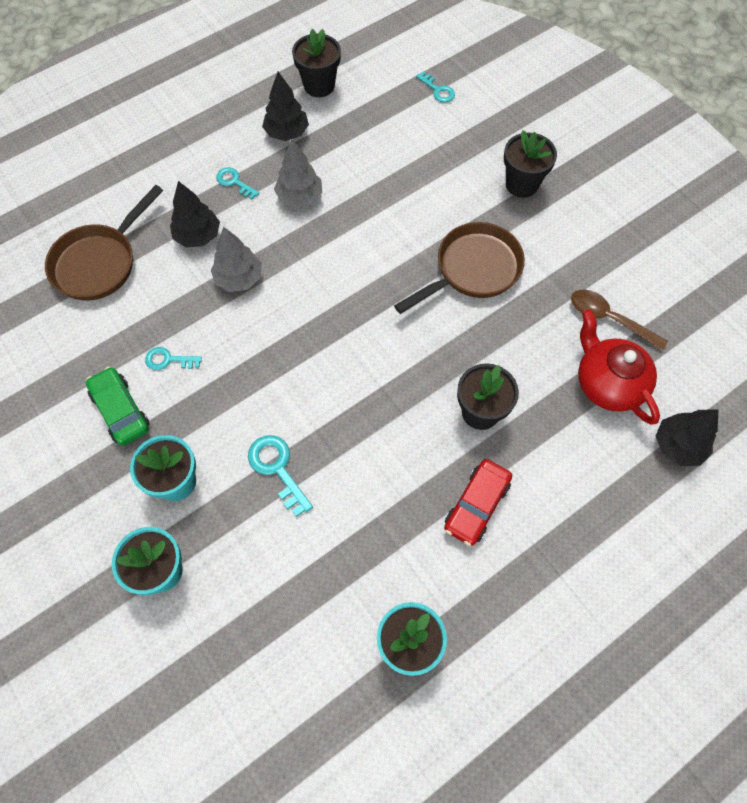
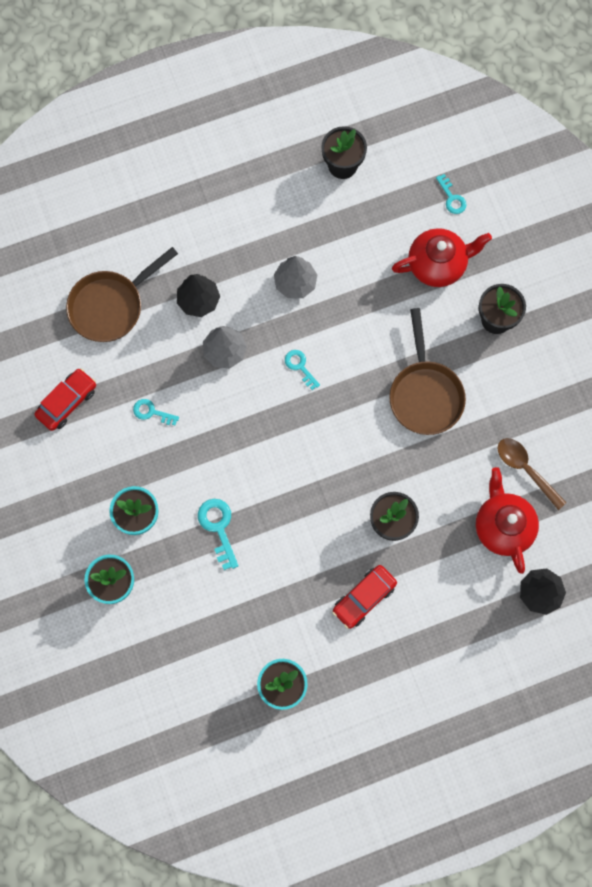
camera: 15 degrees right, 10 degrees up
green car [86,367,150,446] -> none
turquoise key [216,167,259,199] -> turquoise key moved to [285,350,320,390]
black tree [262,72,309,141] -> none
brown pan [394,222,525,314] -> brown pan turned 105 degrees clockwise [390,308,466,435]
none -> red car [34,368,96,431]
none -> red teapot [392,228,492,287]

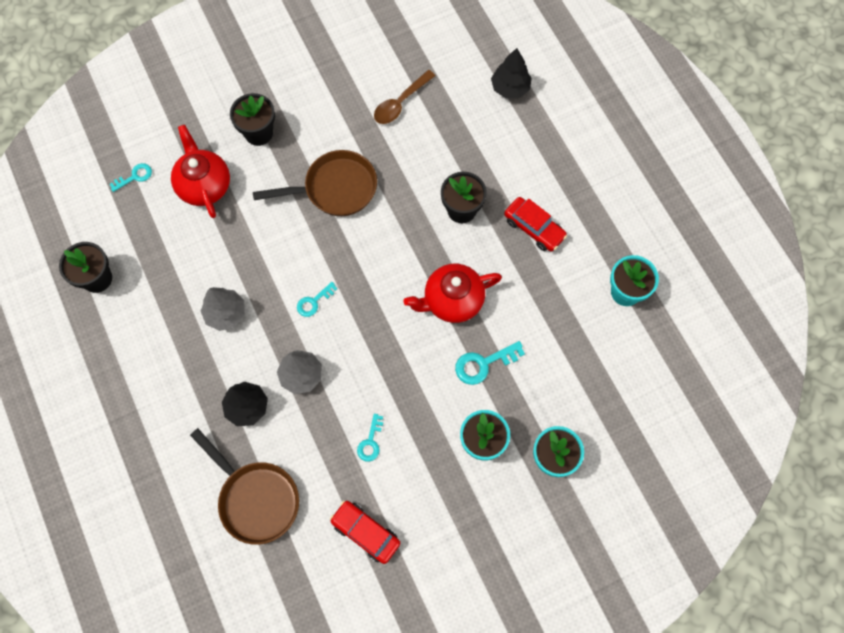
camera: 95 degrees left, 5 degrees down
red teapot [476,467,539,574] -> red teapot moved to [404,264,502,323]

